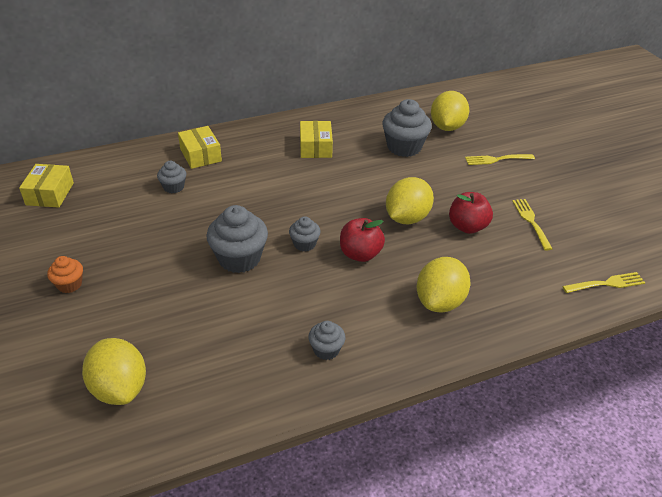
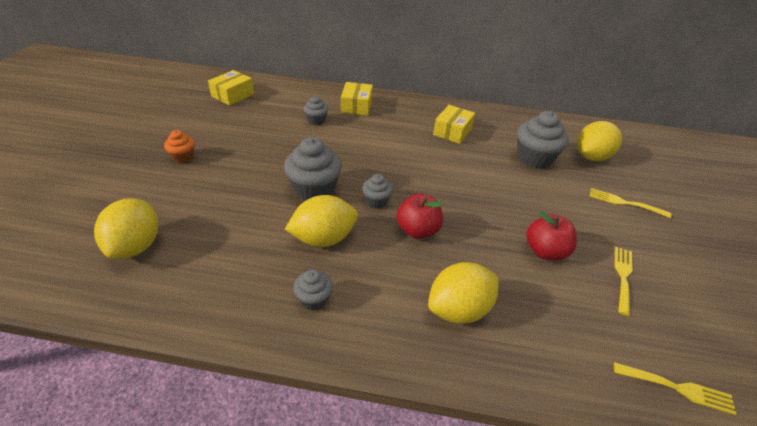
camera: 30 degrees right, 0 degrees up
yellow lemon [386,177,434,224] -> yellow lemon moved to [285,195,358,247]

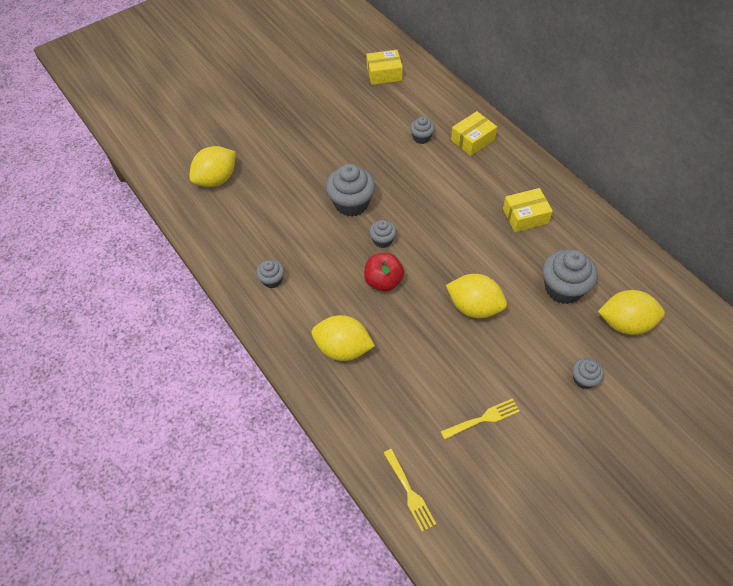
camera: 50 degrees right, 15 degrees up
orange cupcake [164,130,195,163] -> none
yellow lemon [285,195,358,247] -> yellow lemon moved to [446,274,507,318]
red apple [526,211,577,260] -> none
yellow fork [589,188,672,218] -> grey cupcake [572,358,604,389]

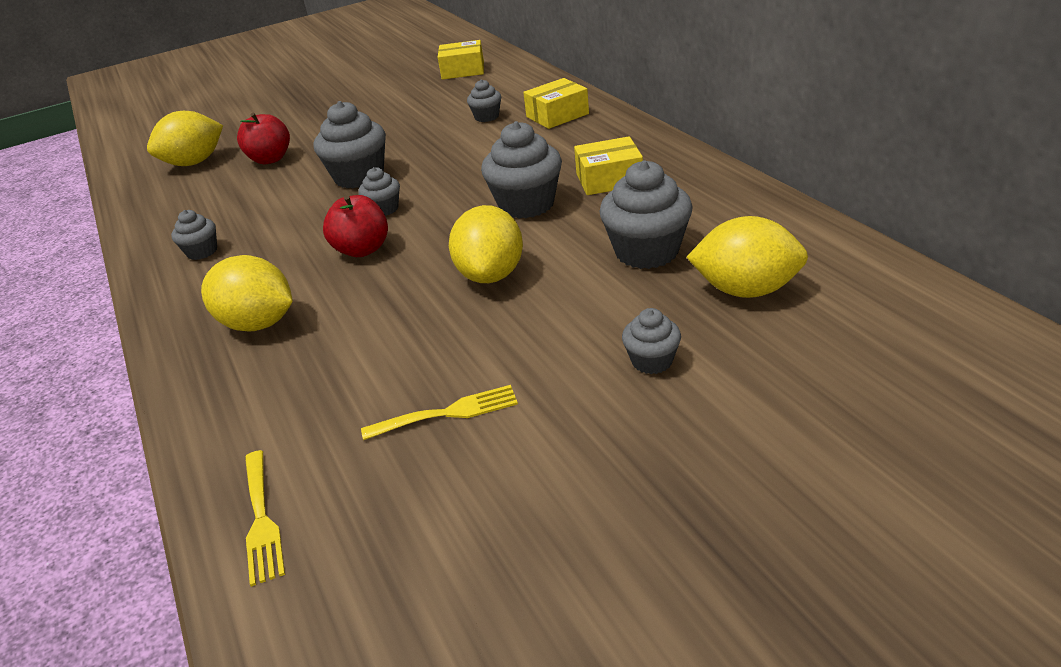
camera: 10 degrees right, 20 degrees down
yellow lemon [446,274,507,318] -> yellow lemon turned 60 degrees clockwise [449,205,523,283]
none -> red apple [237,113,290,164]
none -> grey cupcake [481,121,562,219]

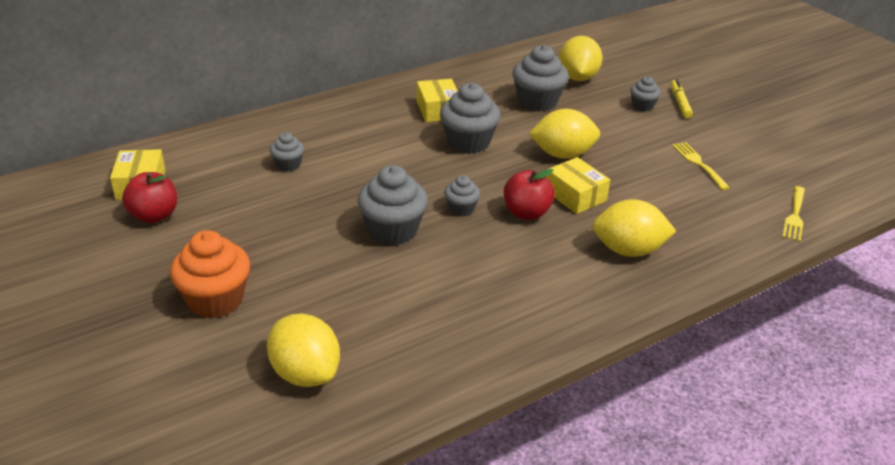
camera: 100 degrees left, 0 degrees up
grey cupcake [171,210,217,260] -> none
yellow lemon [201,255,293,332] -> yellow lemon turned 75 degrees clockwise [592,199,676,257]
red apple [237,113,290,164] -> red apple moved to [122,172,177,223]
yellow fork [245,450,285,587] -> yellow fork turned 135 degrees clockwise [782,186,805,241]
yellow box [523,78,589,129] -> yellow box moved to [546,157,610,214]
none -> orange cupcake [170,230,250,318]
none -> yellow marker [671,79,693,119]

